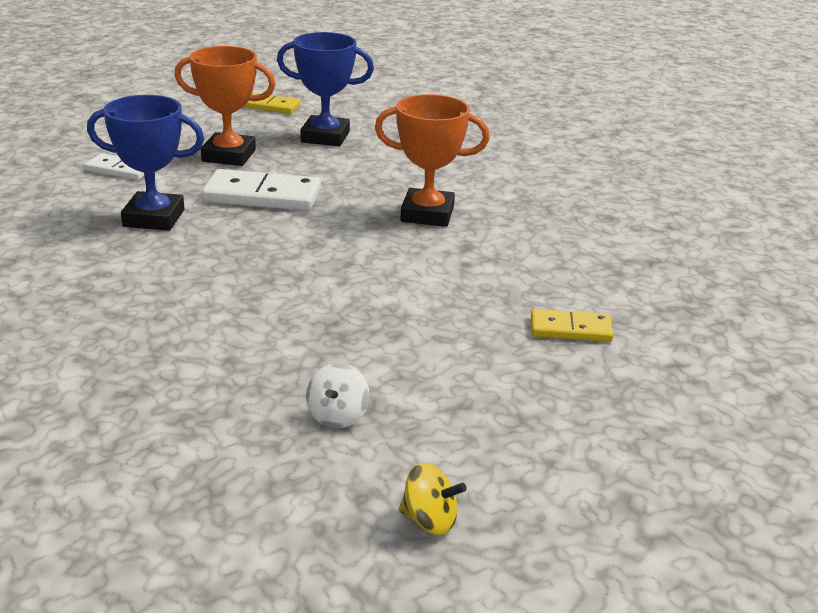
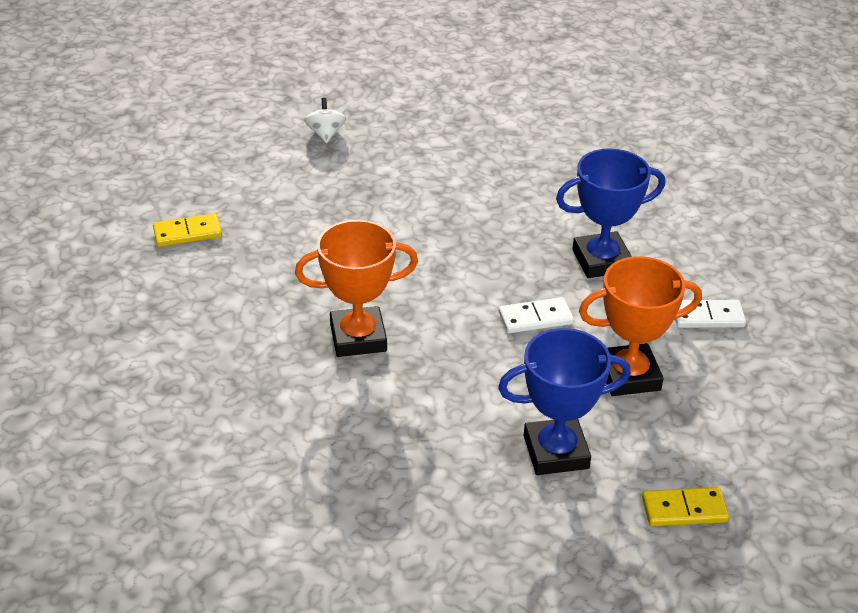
camera: 160 degrees right, 10 degrees up
white domino [202,169,321,211] -> white domino [499,297,574,333], size x0.59
yellow spinning top [399,463,467,535] -> none

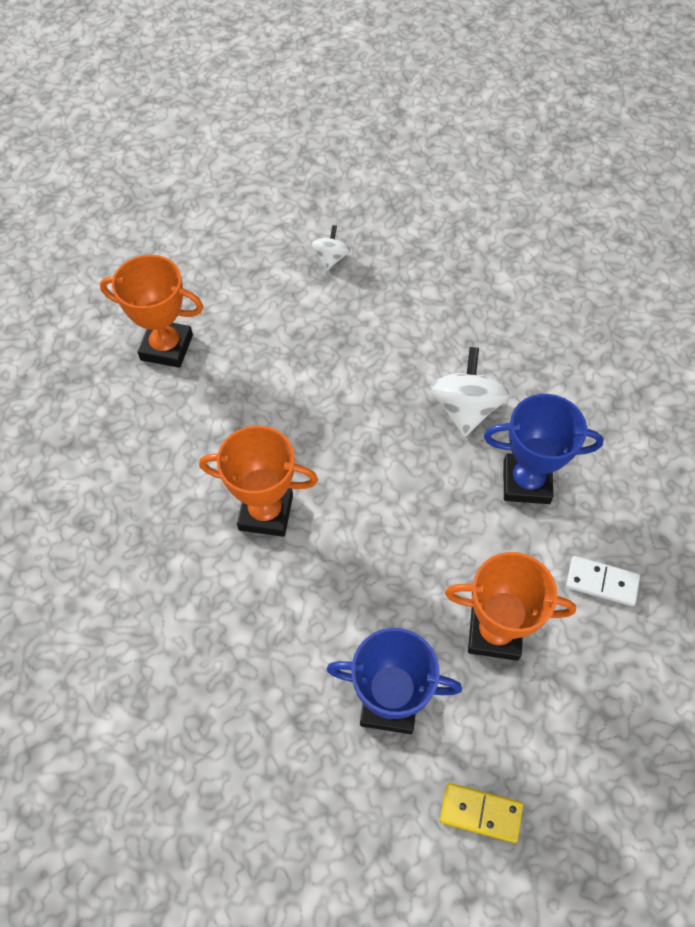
camera: 20 degrees right, 20 degrees up
yellow domino [153,213,222,247] -> orange trophy [100,255,204,368]
white domino [499,297,574,333] -> none
none -> white spinning top [430,347,510,437]

